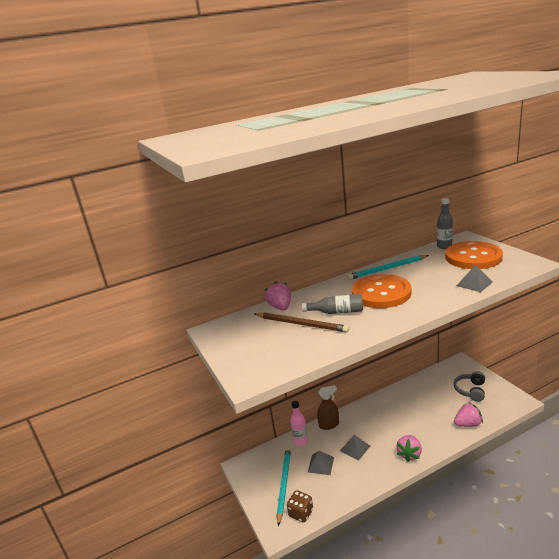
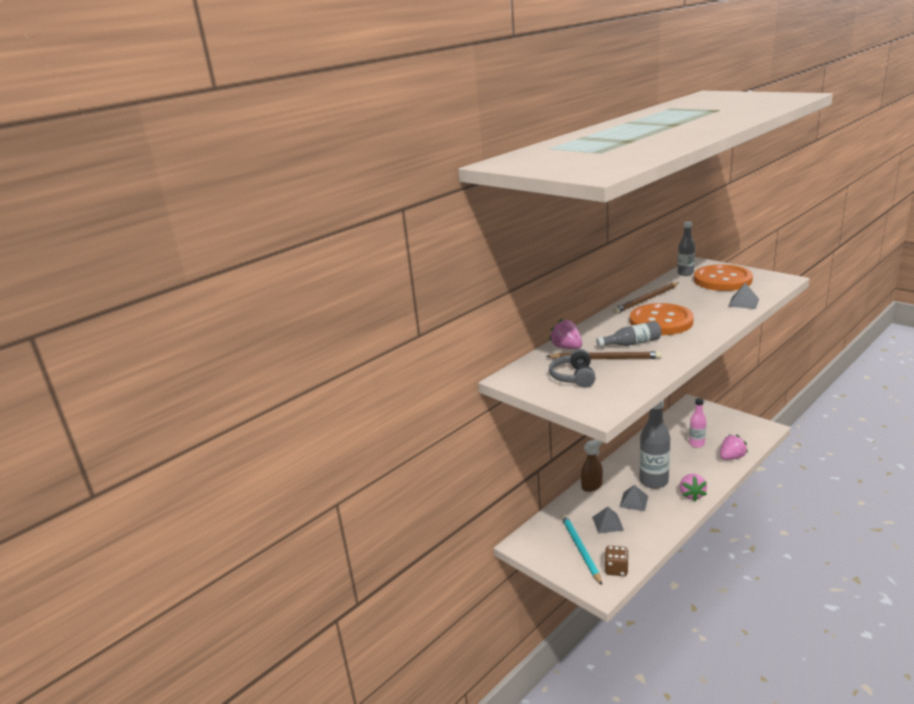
camera: 20 degrees left, 0 degrees up
pink bottle [290,401,308,445] -> pink bottle moved to [689,398,706,448]
turquoise pencil [348,255,429,280] -> brown pencil [613,282,680,314]
grey headphones [454,371,485,402] -> grey headphones moved to [549,349,596,388]
none -> grey bottle [640,400,670,489]

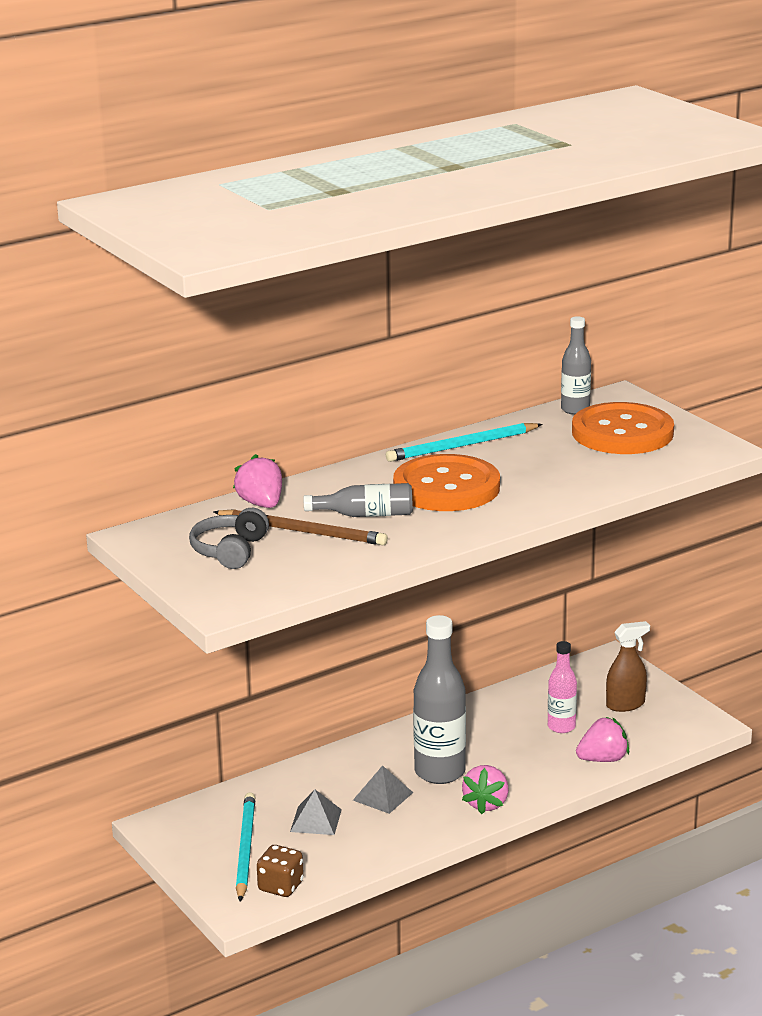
camera: 10 degrees right, 0 degrees up
brown spray bottle [581,439,603,492] -> brown spray bottle moved to [606,621,650,712]
brown pencil [613,282,680,314] -> turquoise pencil [386,423,542,462]
grey pyramid [728,283,759,309] -> none

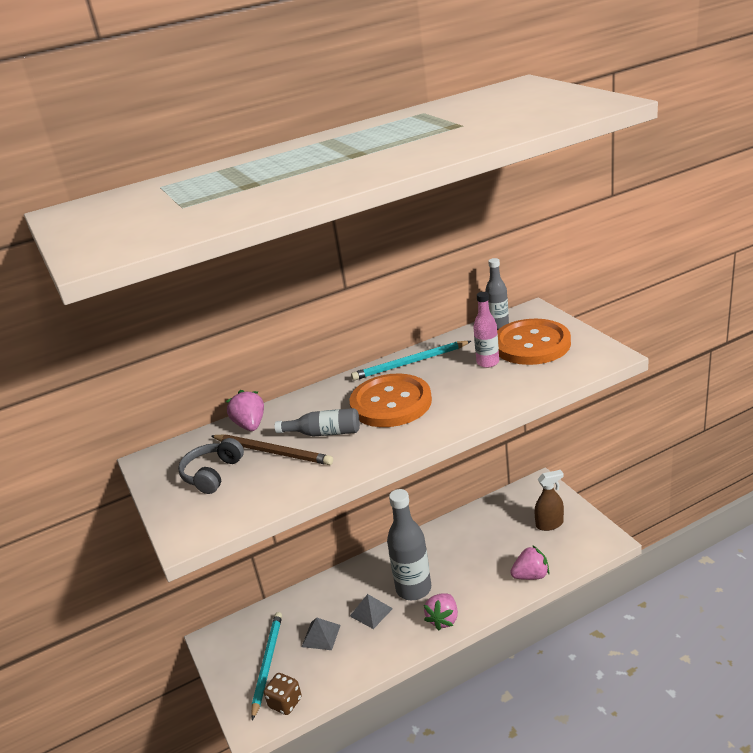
camera: 10 degrees right, 5 degrees up
pink bottle [548,641,577,733] -> pink bottle moved to [473,292,499,368]

